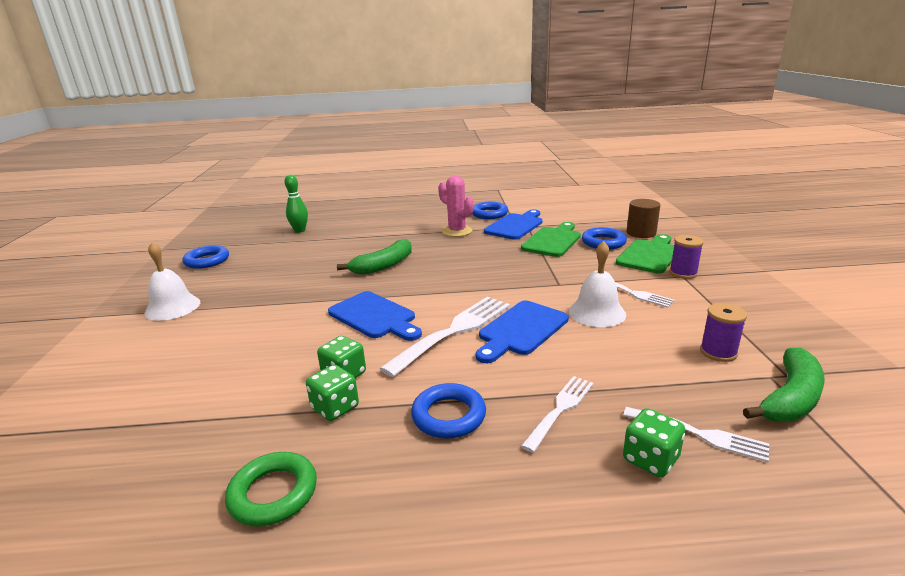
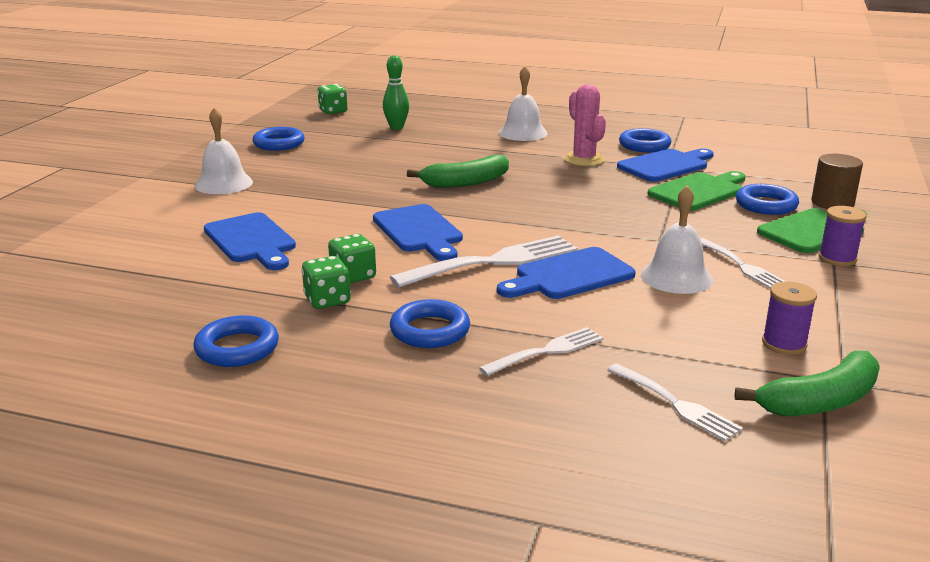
camera: 20 degrees right, 0 degrees up
green ring [225,452,317,526] -> blue ring [193,315,279,367]
green dice [623,408,685,477] -> green dice moved to [317,84,347,114]
none -> blue cutting board [204,212,296,270]
none -> white bell [499,66,548,141]

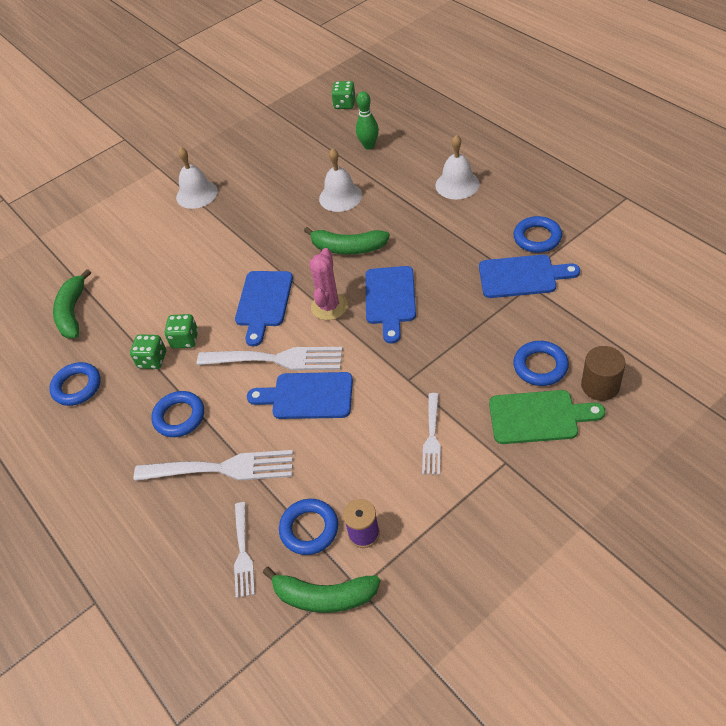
camera: 40 degrees right, 25 degrees up
blue cutting board [204,212,296,270] -> blue cutting board moved to [365,266,416,344]
blue ring [253,127,305,151] -> blue ring moved to [279,499,338,555]
white fork [479,327,603,376] -> white fork [134,450,293,481], size x1.70
pink cactus [564,84,606,166] -> pink cactus moved to [310,248,348,320]
white bell [641,185,713,294] -> white bell moved to [319,148,362,212]
green cutting board [647,171,746,211] -> none
purple spool [819,206,866,266] -> none
none -> green banana [53,269,91,339]

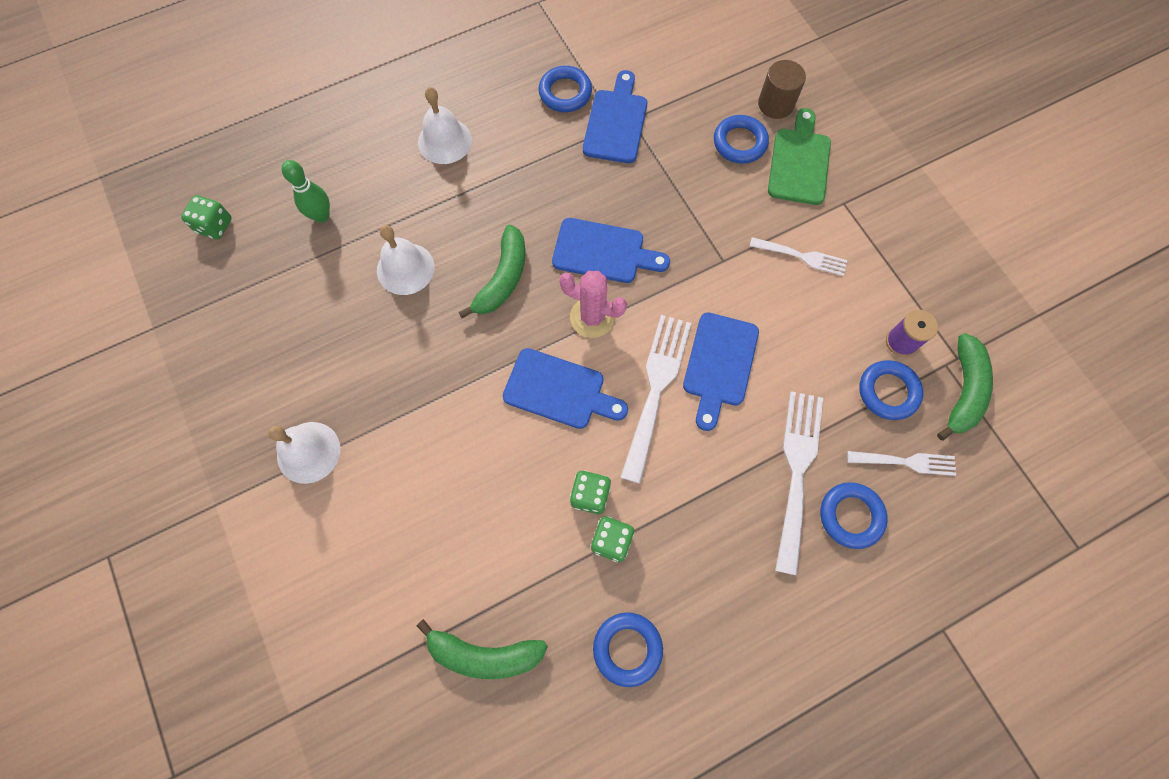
camera: 85 degrees left, 20 degrees up
blue ring [151,391,204,437] -> blue ring moved to [820,482,888,549]

